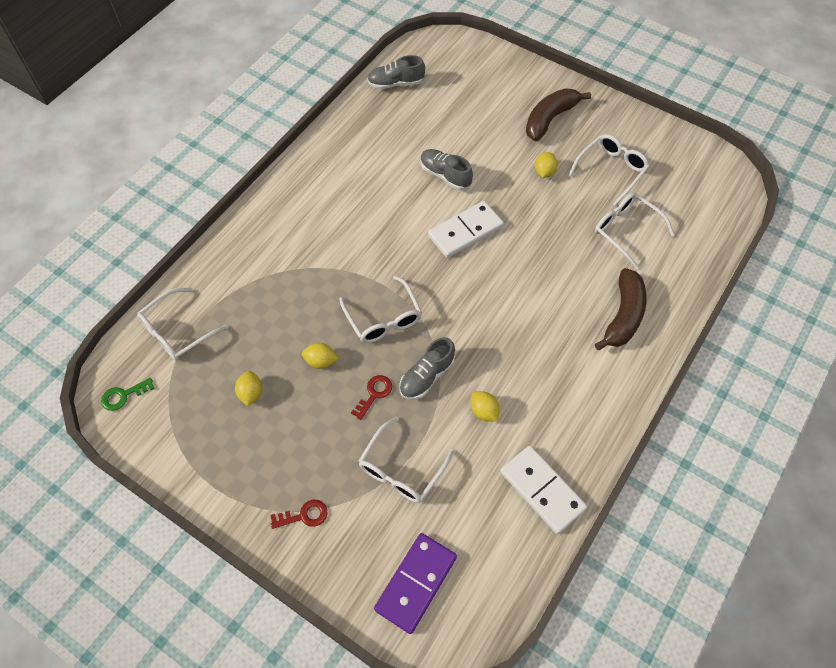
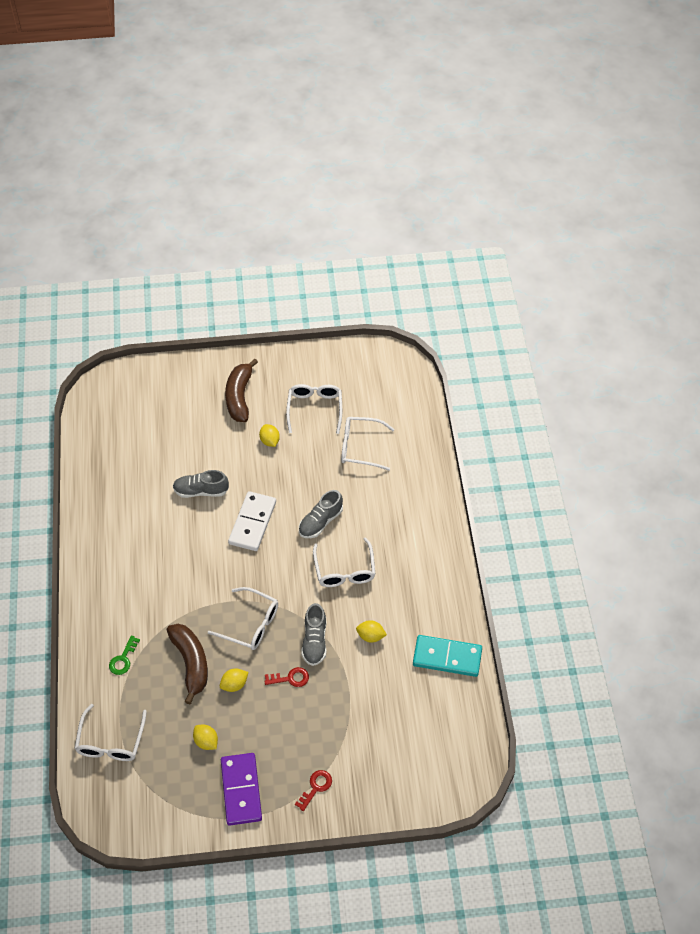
camera: 40 degrees left, 5 degrees down
green key [101,378,155,411] -> green key moved to [109,636,140,675]
red key [351,375,392,420] -> red key turned 90 degrees clockwise [264,667,309,687]
white glasses [358,417,454,503] -> white glasses moved to [313,537,375,587]
grey shoe [367,55,425,89] -> grey shoe moved to [299,490,343,538]
purple domino [374,533,457,634] -> purple domino moved to [221,753,262,826]
white domino [500,446,587,534] -> turquoise domino [413,635,482,677]
brown banana [595,268,647,350] -> brown banana moved to [167,624,208,704]

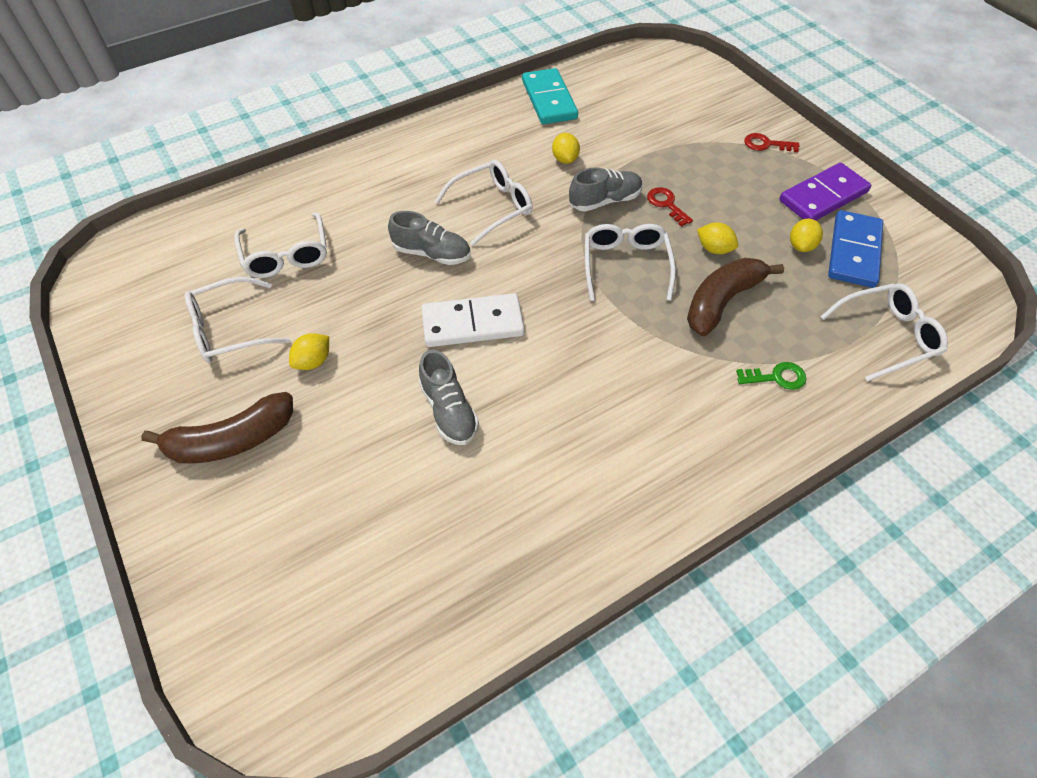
camera: 115 degrees left, 0 degrees up
none -> blue domino [828,210,883,288]

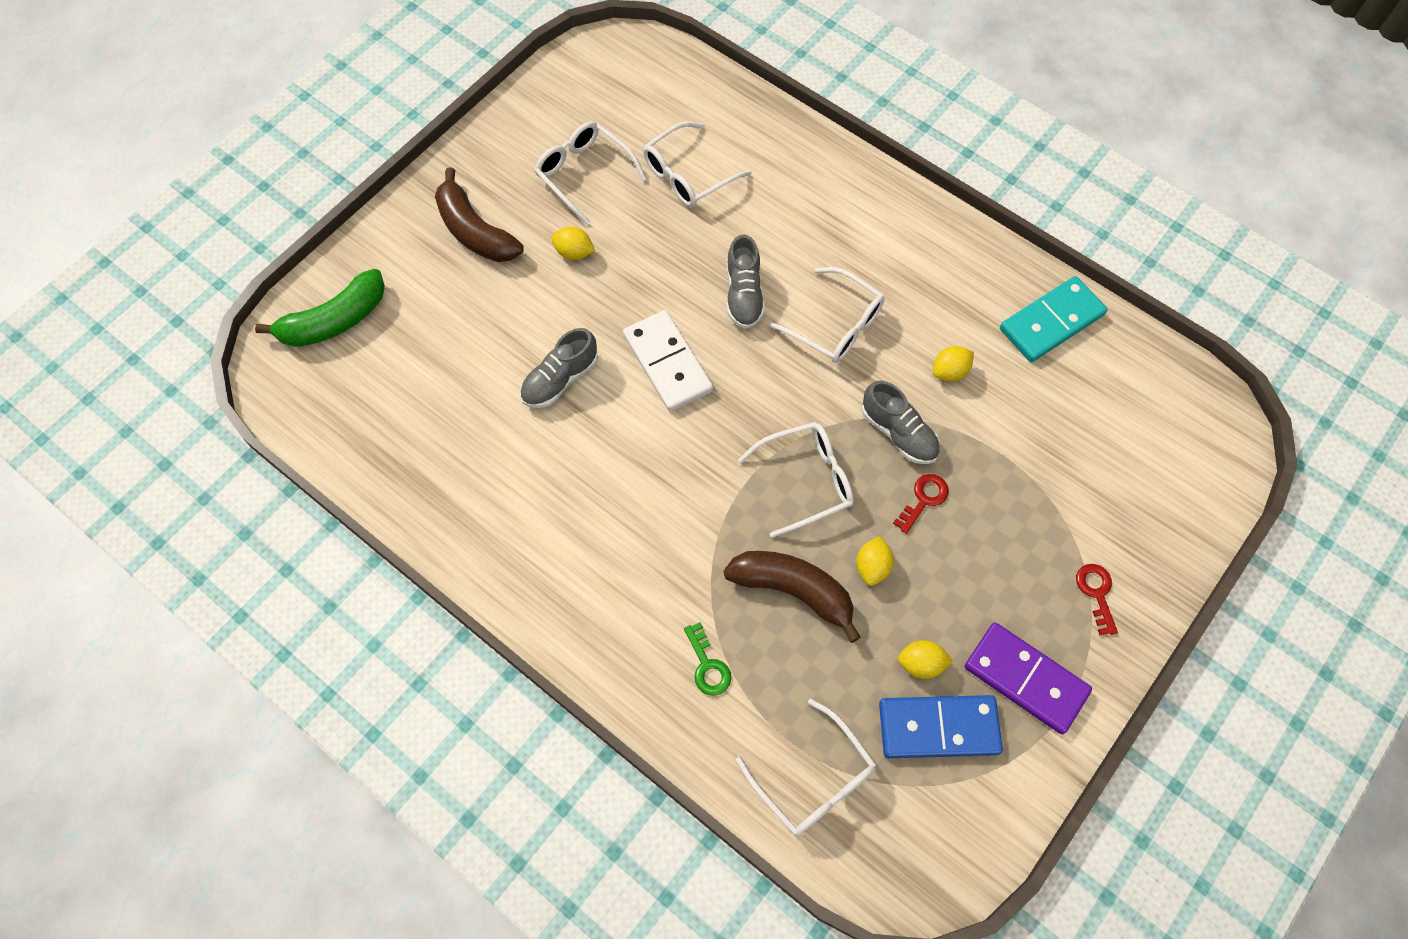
camera: 70 degrees right, 10 degrees up
none -> green banana [255,269,385,347]

